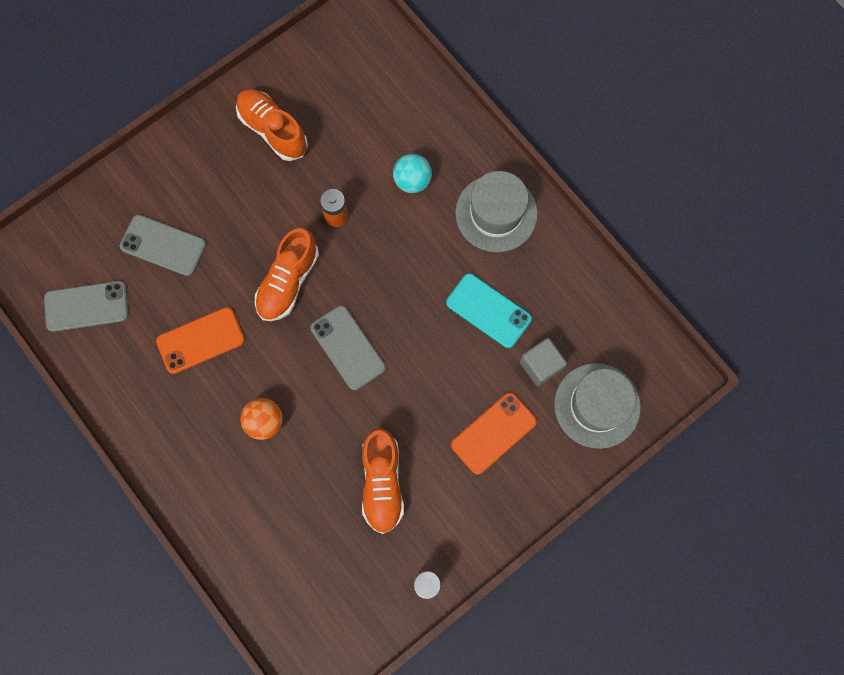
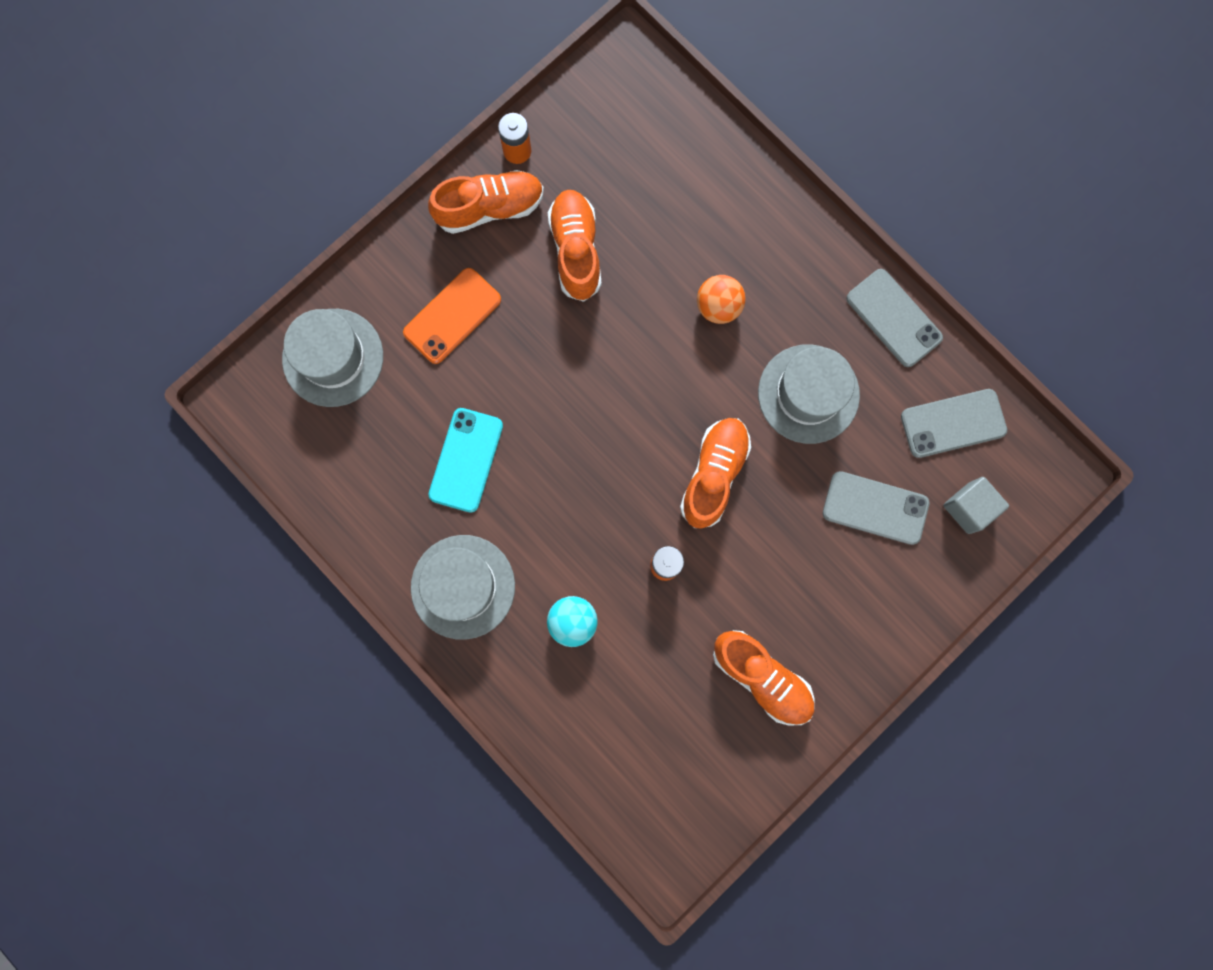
camera: 175 degrees right, 5 degrees up
orange phone [156,307,245,374] -> grey hat [758,344,860,444]
grey phone [310,305,386,390] -> grey phone moved to [847,269,943,367]
turquoise phone [446,273,532,348] -> turquoise phone turned 75 degrees clockwise [429,408,503,513]
grey cube [520,338,567,387] -> grey cube moved to [943,477,1009,534]
none -> orange shoe [428,170,544,234]

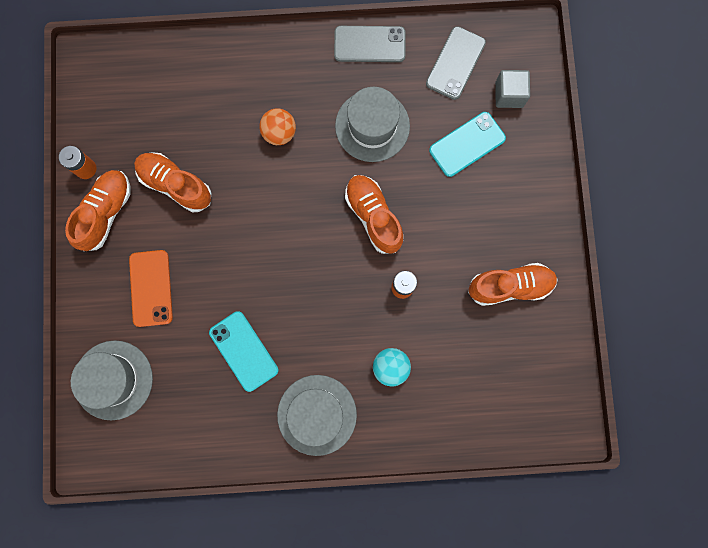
camera: 50 degrees left, 0 degrees up
grey phone [823,471,929,545] -> turquoise phone [429,112,506,177]

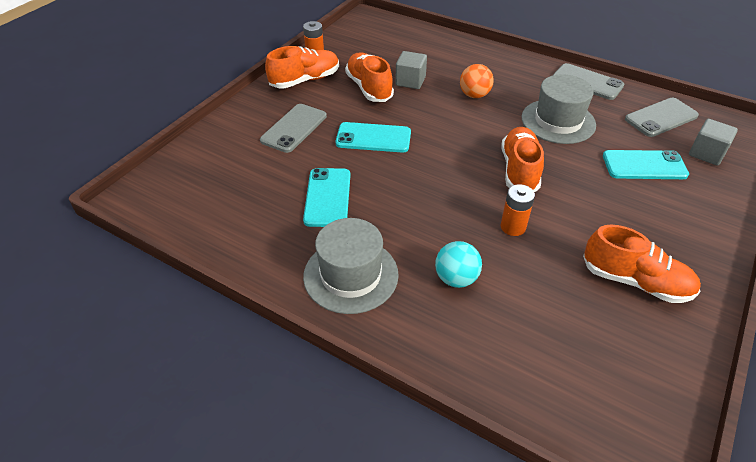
camera: 35 degrees right, 35 degrees down
grey hat [71,341,153,421] -> none
orange phone [129,250,173,327] -> grey phone [260,104,327,153]
none -> turquoise phone [335,122,411,153]
none -> grey cube [395,51,427,89]

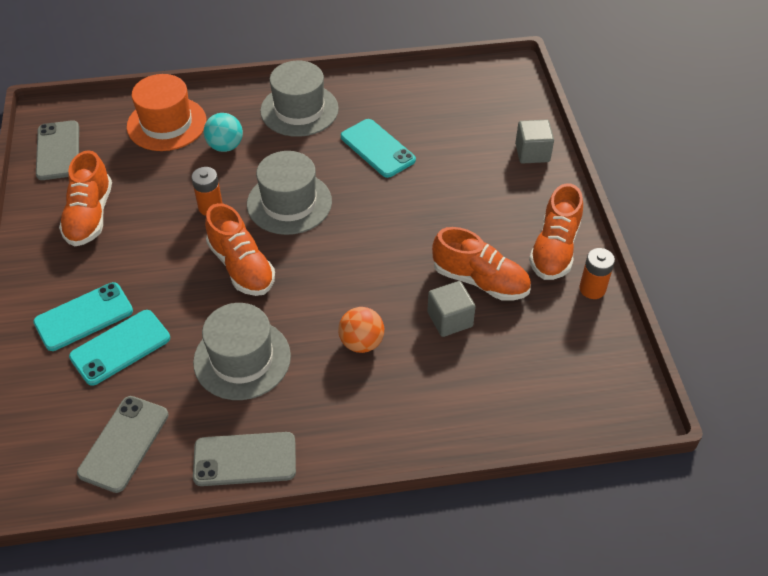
camera: 140 degrees right, 5 degrees up
grey phone [260,104,327,153] -> grey phone moved to [36,120,79,180]
turquoise phone [335,122,411,153] -> turquoise phone moved to [33,282,133,351]
orange shoe [583,225,701,303] -> orange shoe turned 75 degrees counterclockwise [59,150,112,246]
grey cube [689,119,738,165] -> grey cube moved to [515,120,554,164]
none -> orange hat [127,74,207,151]
none -> grey hat [247,151,332,235]

